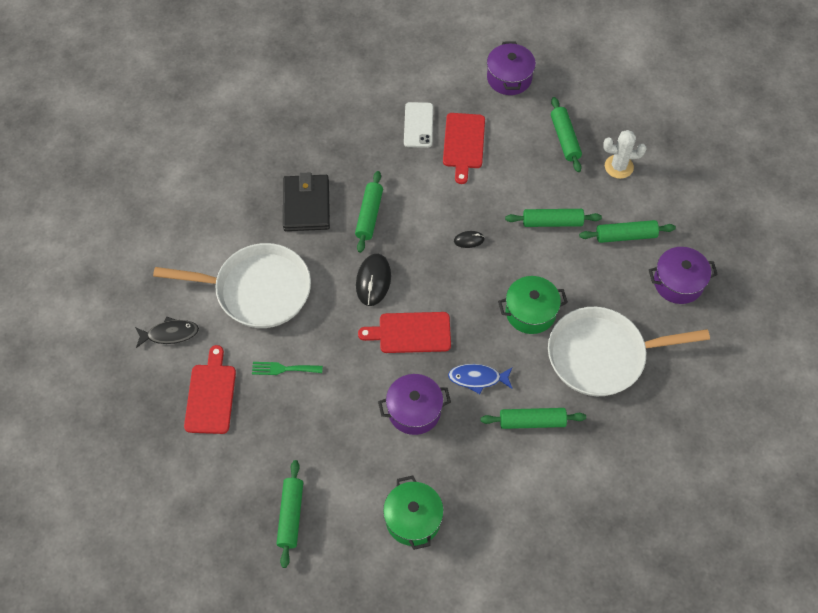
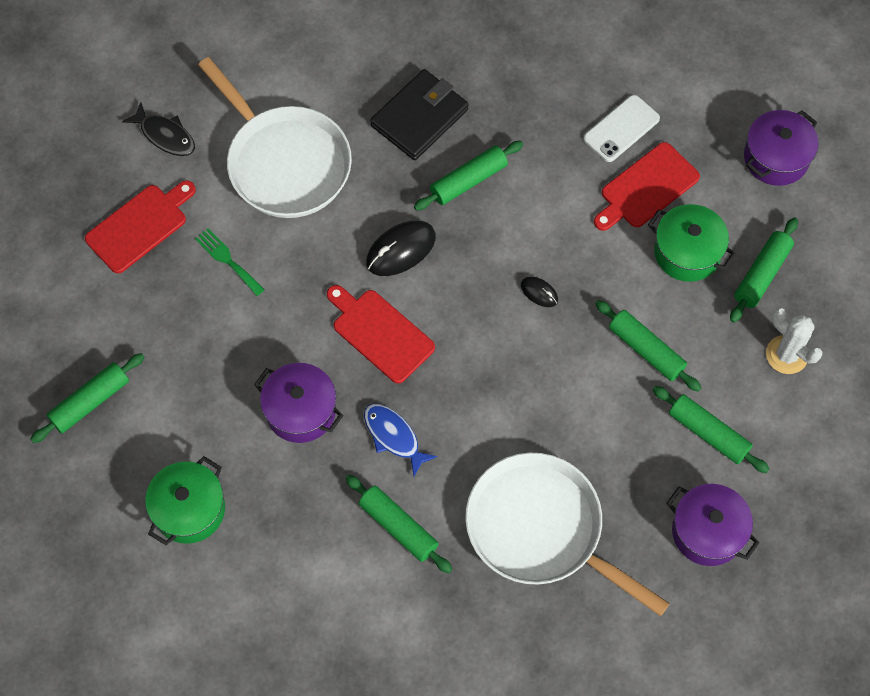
camera: 45 degrees right, 5 degrees up
green pot [498,276,568,334] -> green pot moved to [648,204,736,282]

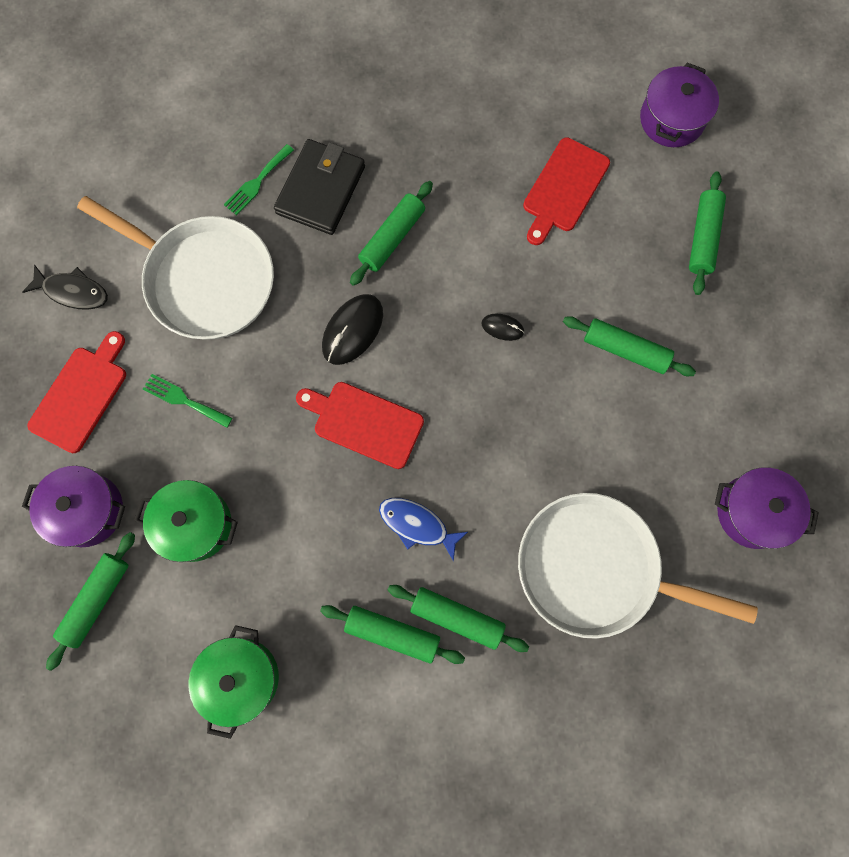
camera: 20 degrees left, 10 degrees up
purple pot [254,363,344,443] -> purple pot moved to [22,466,125,547]
white phone [584,95,660,162] -> none
green pot [648,204,736,282] -> green pot moved to [134,480,238,562]
green rolling pin [653,386,769,473] -> green rolling pin moved to [320,605,465,664]
white cactus [766,308,822,374] -> none
none -> green fork [224,144,294,215]

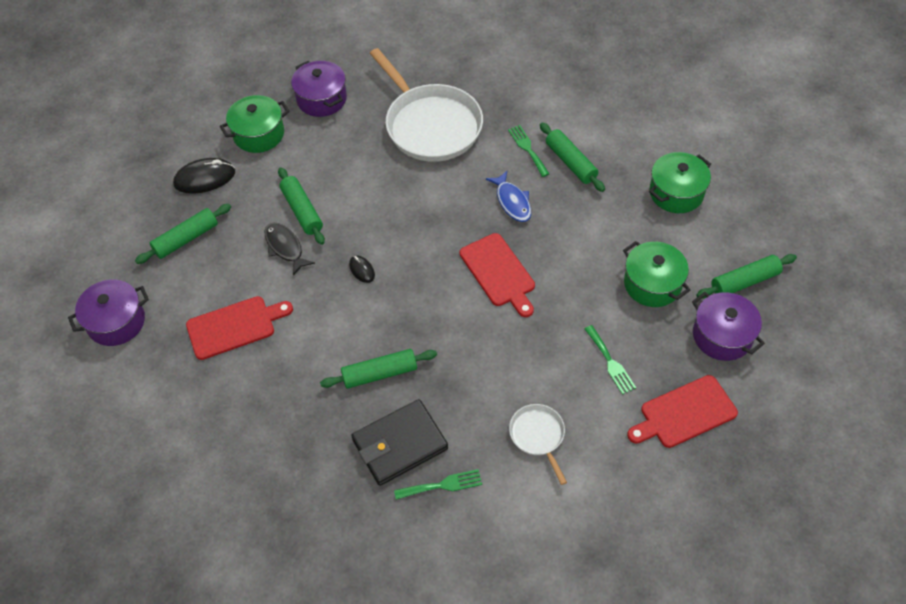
camera: 140 degrees left, 20 degrees down
black fish [23,265,108,310] -> black fish moved to [264,223,315,276]
white pan [77,196,274,340] -> white pan [509,404,567,485], size x0.47
black mouse [322,294,383,365] -> black mouse moved to [173,158,235,194]
green rolling pin [388,585,529,652] -> green fork [508,125,549,177]
none -> green pot [220,95,289,153]

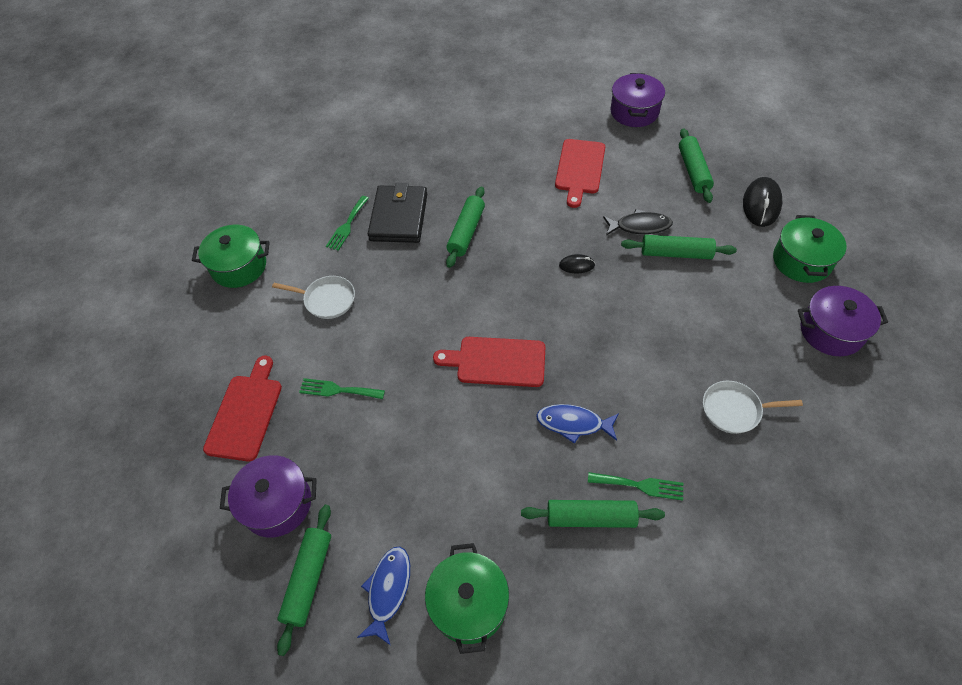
camera: 125 degrees right, 0 degrees up
white pan [370,48,483,162] -> white pan [703,381,803,434], size x0.47
green pot [623,241,690,307] -> green pot moved to [192,225,270,288]
none -> blue fish [357,547,410,645]

